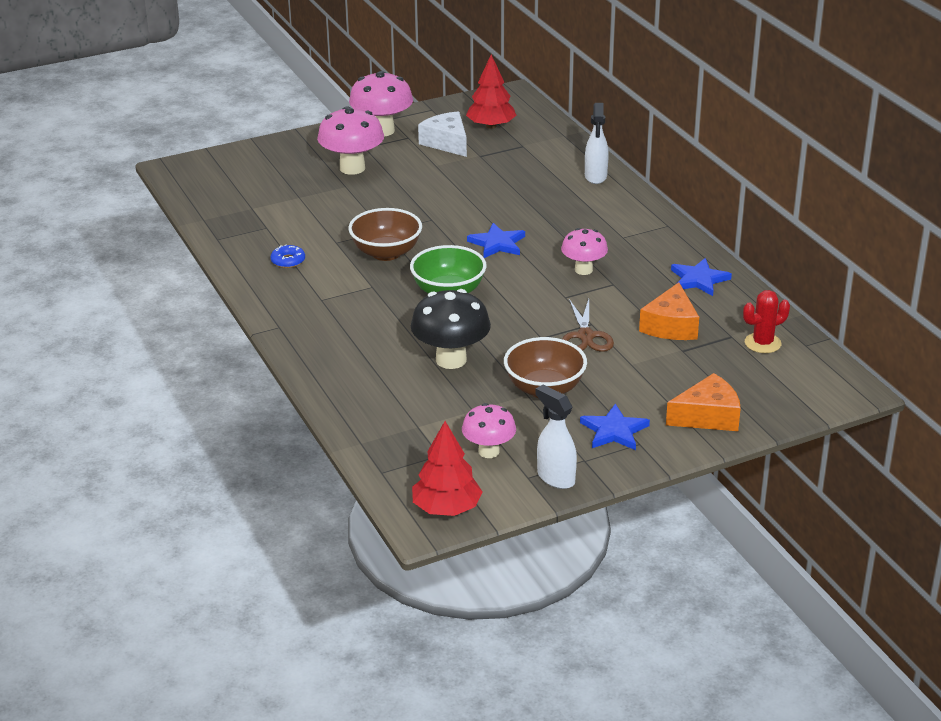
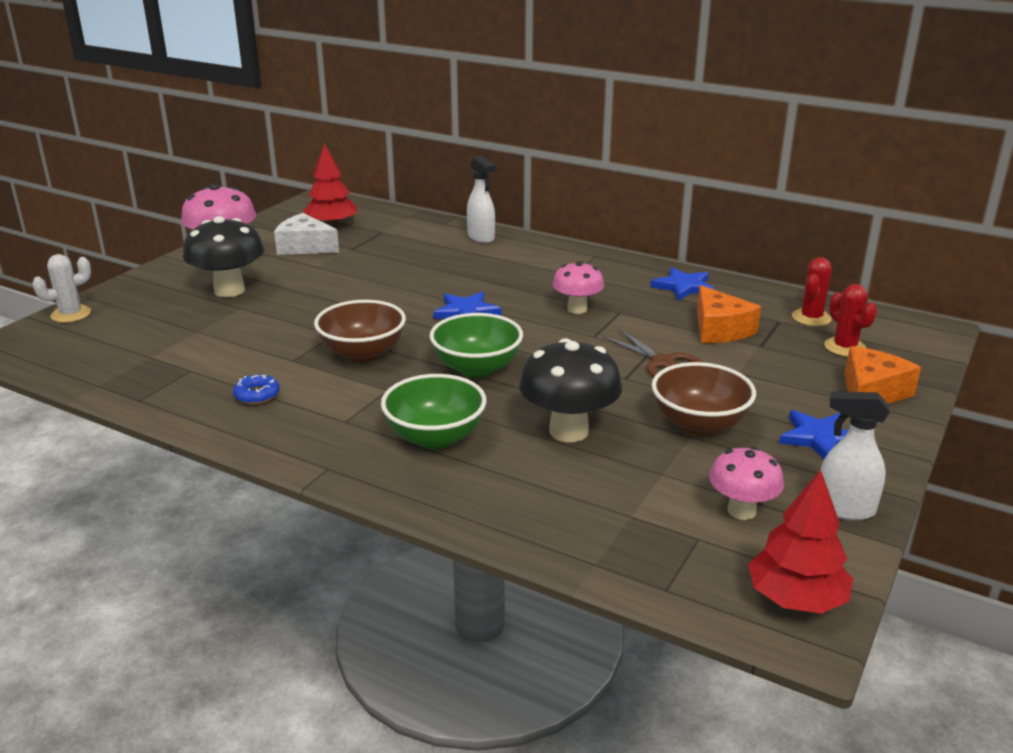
camera: 35 degrees left, 5 degrees down
pink mushroom [317,106,384,175] -> black mushroom [183,216,264,297]
none -> white cactus [32,254,91,323]
none -> green bowl [381,374,487,449]
none -> red cactus [824,284,877,357]

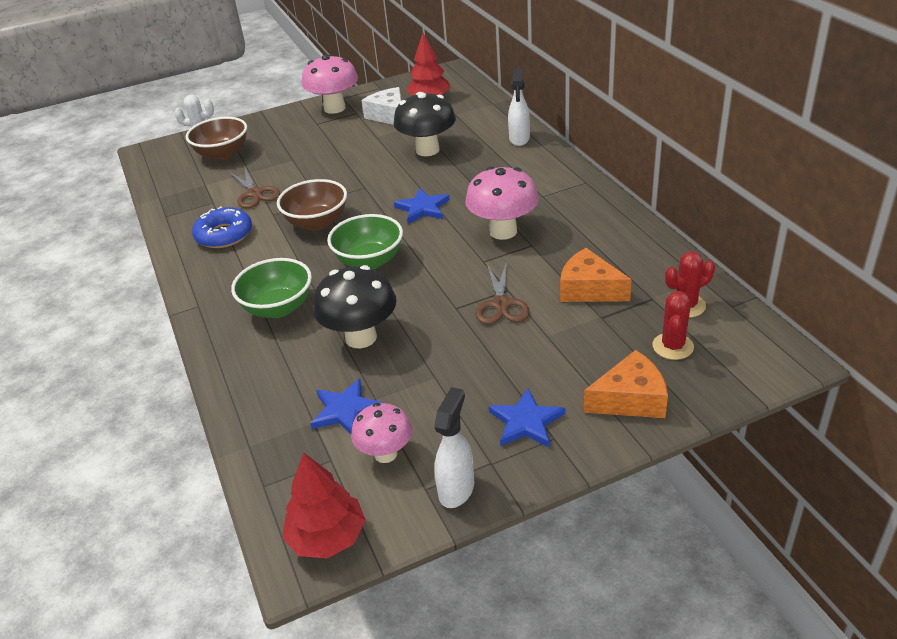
camera: 40 degrees right, 10 degrees up
black mushroom [183,216,264,297] -> black mushroom moved to [393,92,456,156]
blue donut [233,375,280,404] -> blue donut [192,206,252,248], size x1.79
pink mushroom [552,261,604,314] -> pink mushroom [465,166,539,240], size x1.58
blue star [651,267,716,301] -> blue star moved to [310,379,383,434]
brown bowl [651,362,756,436] -> brown bowl moved to [186,117,247,160]
orange cheese [697,285,761,343] -> orange cheese turned 105 degrees clockwise [560,248,632,302]
white spray bottle [820,391,890,520] -> white spray bottle turned 60 degrees clockwise [434,387,474,508]
none -> brown scissors [229,168,280,208]

